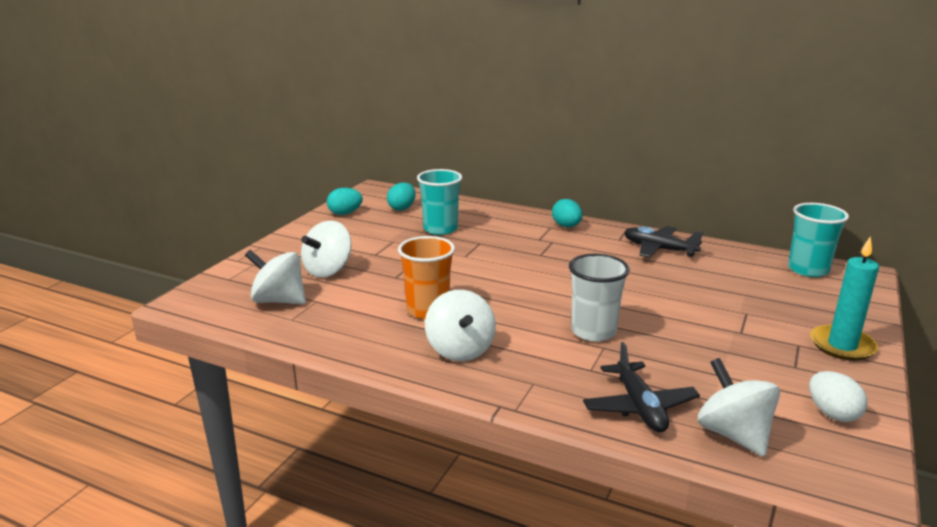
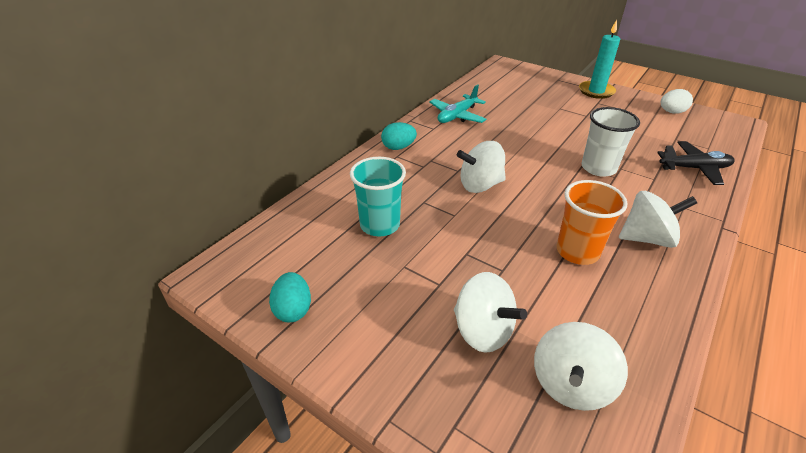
camera: 80 degrees left, 15 degrees up
turquoise egg [387,183,416,211] -> none
black plane [624,226,703,258] -> turquoise plane [429,84,487,123]
white spinning top [698,358,780,457] -> white spinning top moved to [457,141,506,193]
turquoise cup [788,203,849,277] -> none

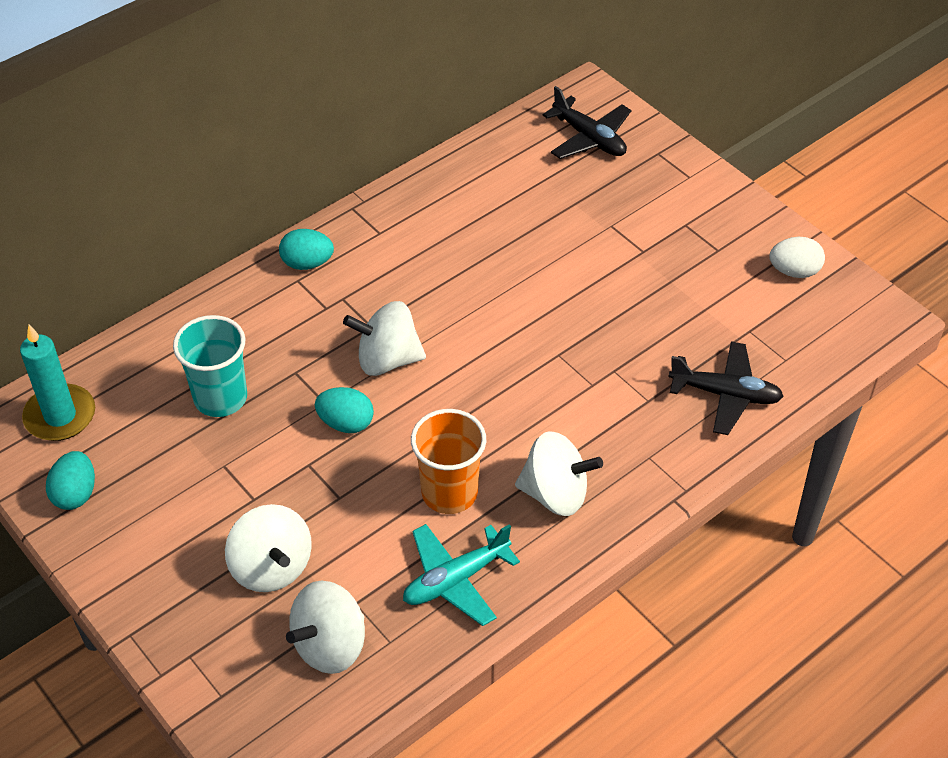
camera: 15 degrees right, 10 degrees up
turquoise plane [429,84,487,123] -> turquoise plane moved to [403,524,520,626]
turquoise candle [579,20,620,99] -> turquoise candle moved to [20,325,95,441]
white cup [582,107,640,177] -> none
none -> turquoise egg [315,387,374,433]
none -> black plane [543,86,631,159]

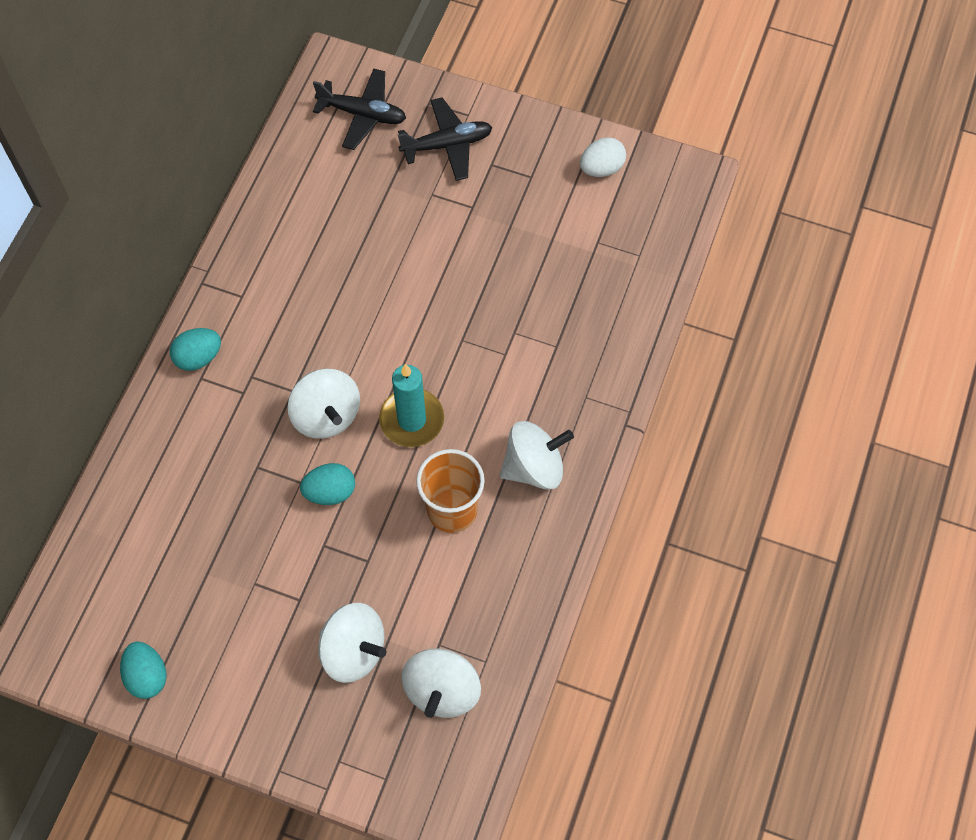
camera: 30 degrees left, 15 degrees up
turquoise candle [20,325,95,441] -> turquoise candle moved to [379,364,444,447]
turquoise cup [173,315,247,417] -> none
white spinning top [343,301,426,376] -> white spinning top turned 90 degrees counterclockwise [288,369,360,439]
turquoise plane [403,524,520,626] -> none
black plane [669,341,784,435] -> black plane moved to [398,98,492,181]

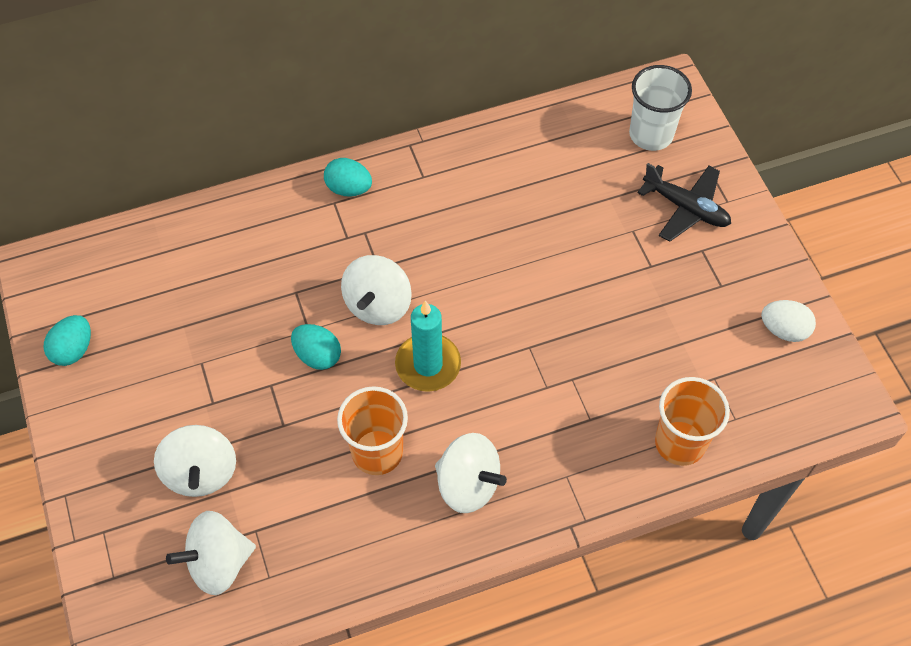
camera: 50 degrees right, 5 degrees down
black plane [313,69,406,150] -> white cup [629,65,692,151]
none -> orange cup [655,377,730,466]

